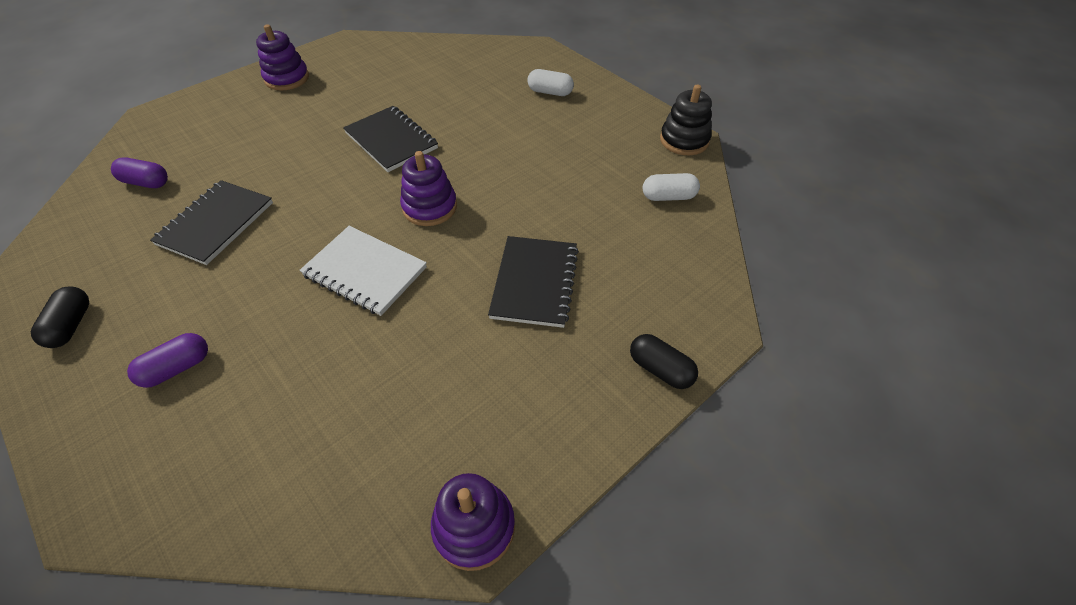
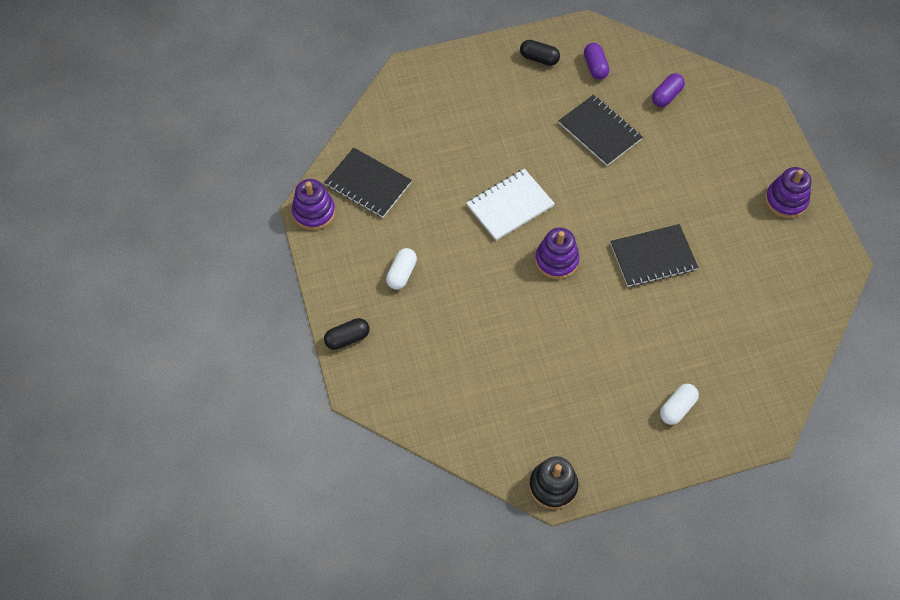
camera: 115 degrees right, 10 degrees up
purple capsule [127,333,208,388] -> purple capsule moved to [584,43,609,79]
black notebook [488,236,579,328] -> black notebook moved to [324,148,412,218]
white capsule [643,173,700,201] -> white capsule moved to [386,248,417,290]

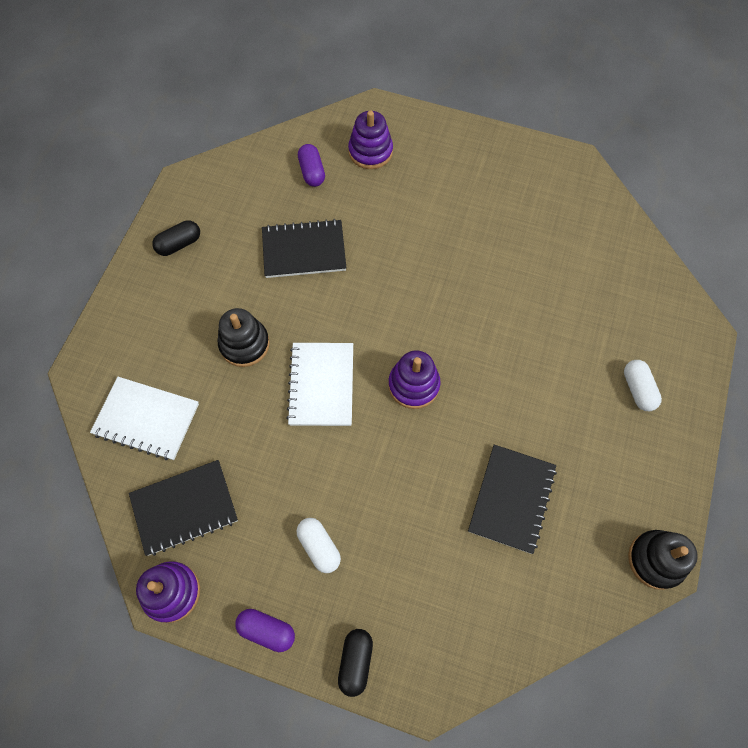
camera: 55 degrees left, 5 degrees up
purple capsule [584,43,609,79] -> purple capsule moved to [235,609,295,652]
black notebook [610,224,698,287] -> black notebook moved to [468,445,557,554]
purple stacking toy [765,167,811,218] -> purple stacking toy moved to [348,110,393,169]
none -> white notebook [90,377,199,460]
none -> black stacking toy [218,308,270,367]

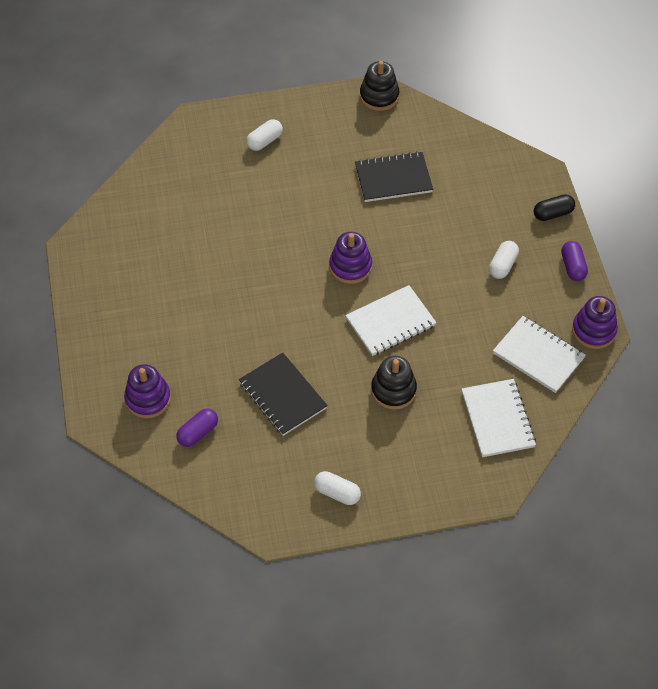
camera: 120 degrees left, 10 degrees down
black notebook [129,460,238,556] -> white notebook [493,316,586,393]
black capsule [152,220,200,256] -> white capsule [314,471,361,505]

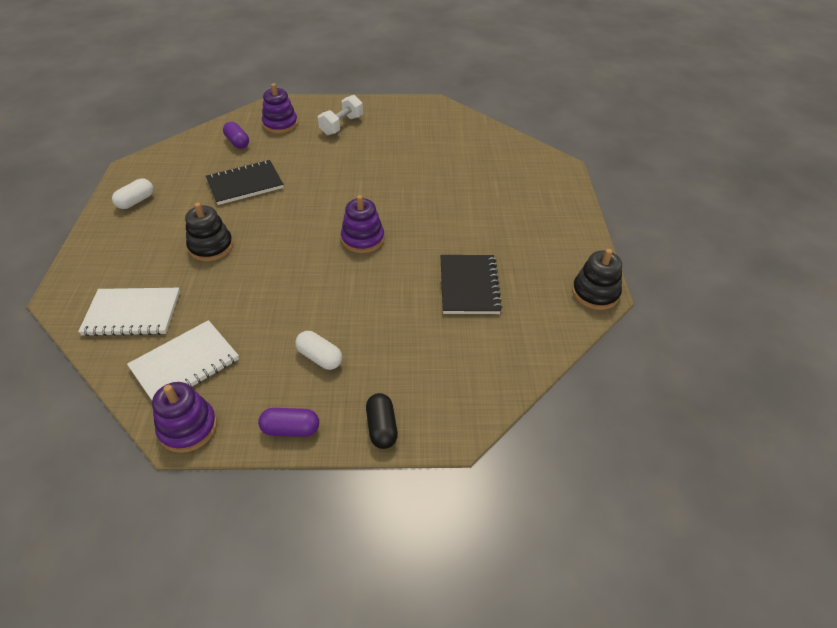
camera: 100 degrees right, 10 degrees down
white capsule [246,119,283,151] -> none
white notebook [345,285,436,356] -> none
none -> white dumbbell [318,95,363,135]

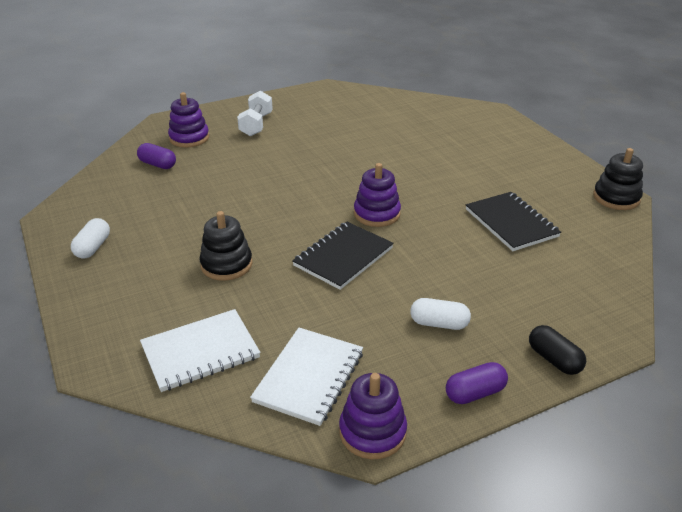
camera: 25 degrees left, 10 degrees down
black notebook [206,160,284,205] -> black notebook moved to [292,222,394,290]

